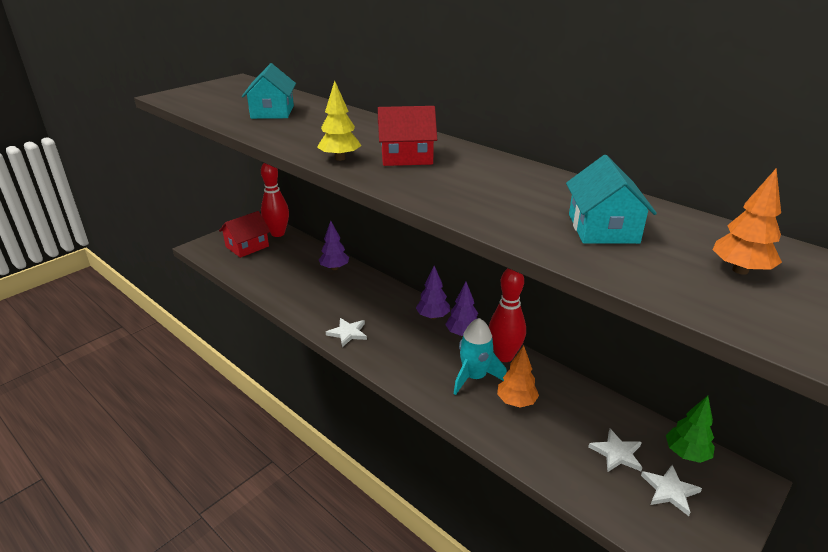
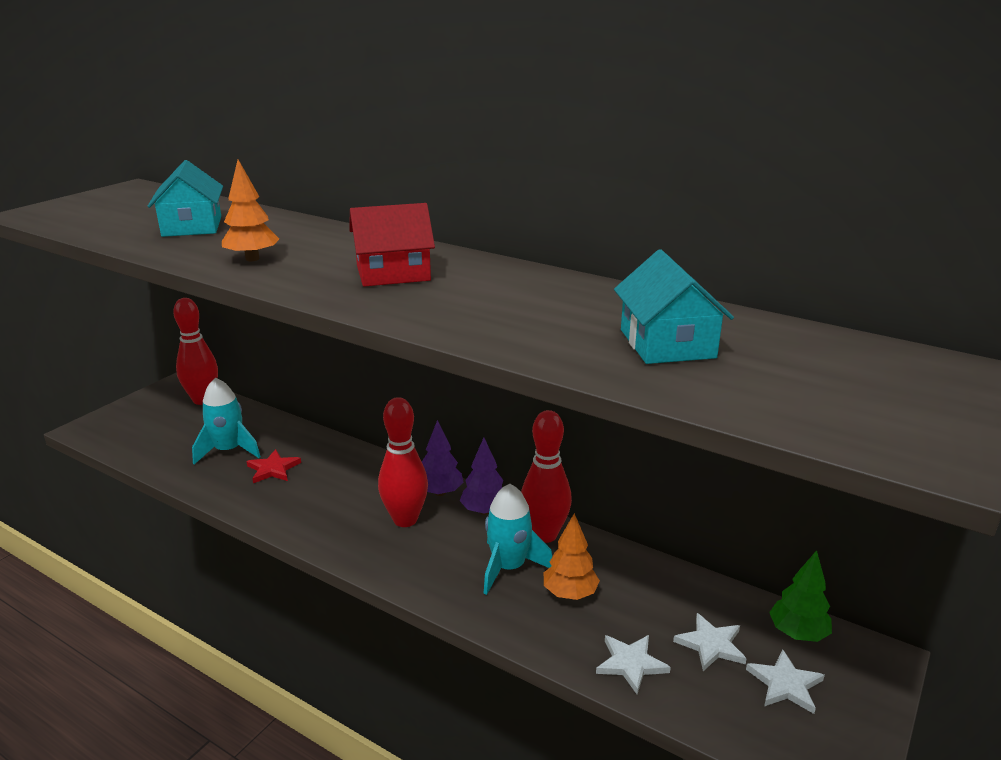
camera: 10 degrees left, 5 degrees down
red house [219,211,270,258] -> none
yellow tree [317,81,361,161] -> none
purple tree [319,221,349,270] -> none
white star [326,318,367,347] -> white star moved to [596,635,671,694]
orange tree [712,168,782,275] -> orange tree moved to [222,160,279,261]
none -> turquoise rocket [192,377,261,464]
none -> red star [247,449,301,483]
none -> red bowling pin [378,397,428,527]

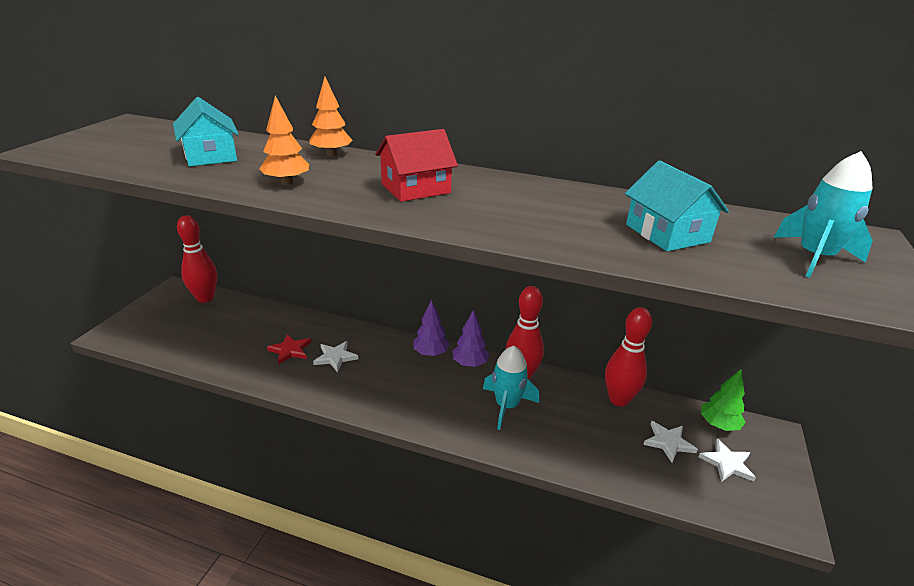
camera: 15 degrees left, 5 degrees up
turquoise rocket [192,377,261,464] -> turquoise rocket moved to [774,151,873,278]
red bowling pin [378,397,428,527] -> red bowling pin moved to [605,307,652,407]
orange tree [544,513,600,600] -> orange tree moved to [309,77,353,156]
white star [596,635,671,694] -> white star moved to [313,341,358,372]

